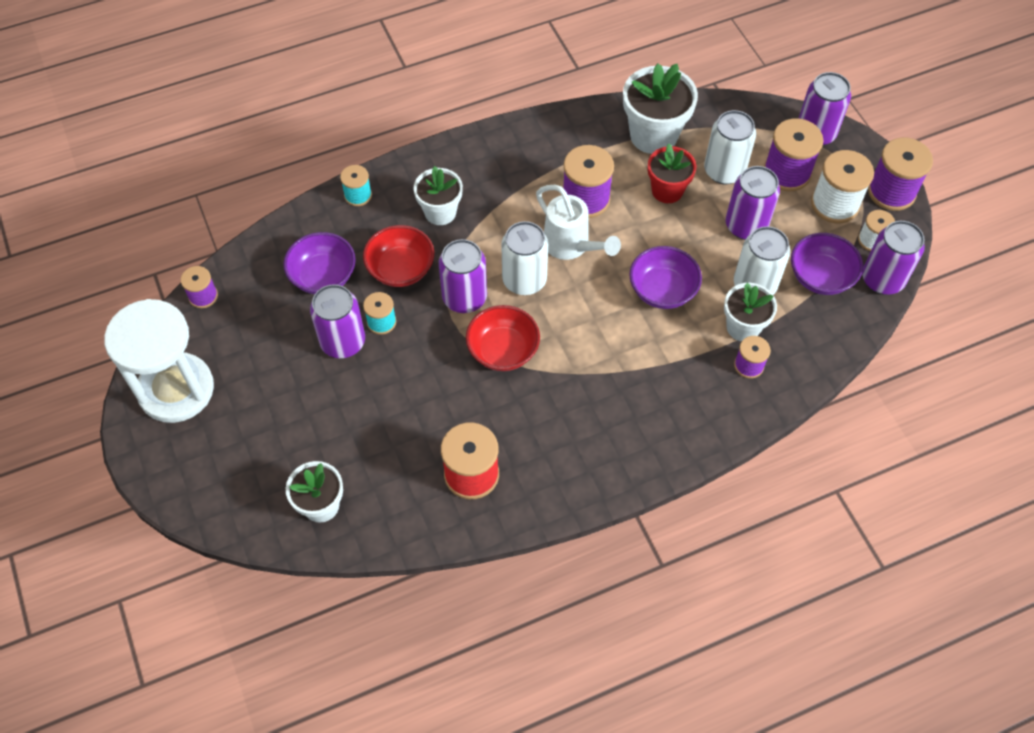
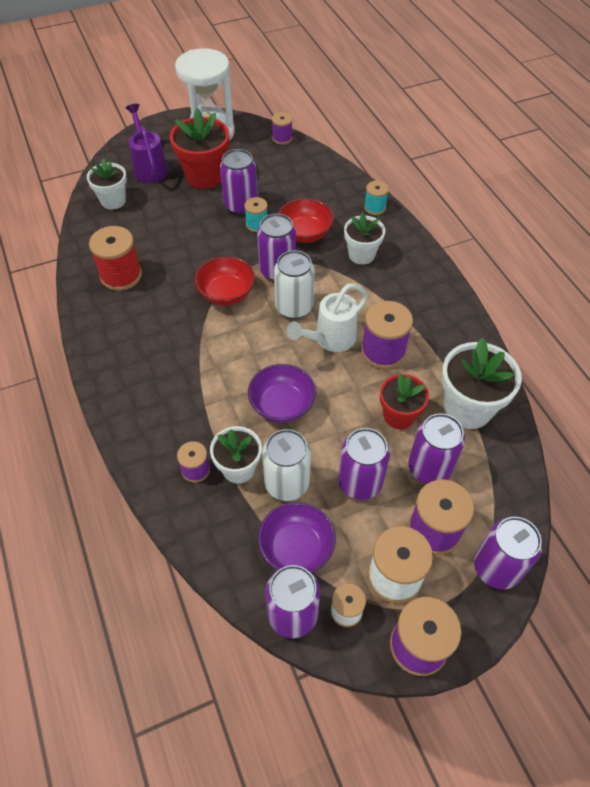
camera: 90 degrees right, 5 degrees down
purple bowl [283,232,356,294] -> none
white can [704,110,756,184] -> purple can [408,413,465,484]
none -> purple watering can [126,104,168,183]
none -> red flower pot [170,108,229,189]

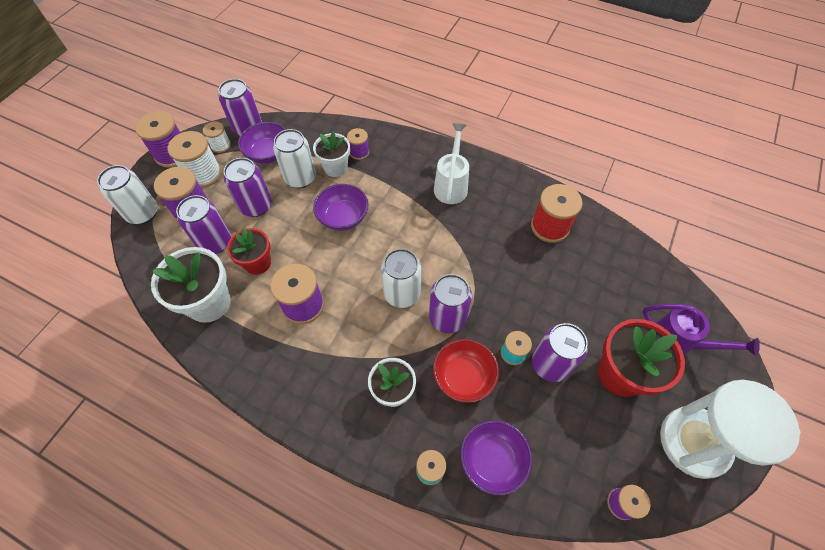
camera: 140 degrees right, 5 degrees up
white flower pot [87,158,127,209] -> none
red bowl [194,256,255,305] -> none
white watering can [287,284,368,352] -> white watering can moved to [434,123,469,204]
purple can [474,517,542,589] -> white can [97,165,158,224]
none -> purple bowl [460,420,533,496]

